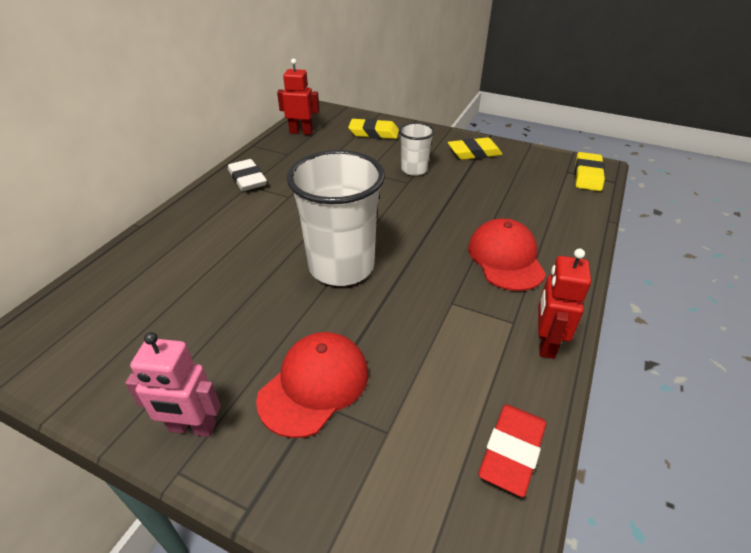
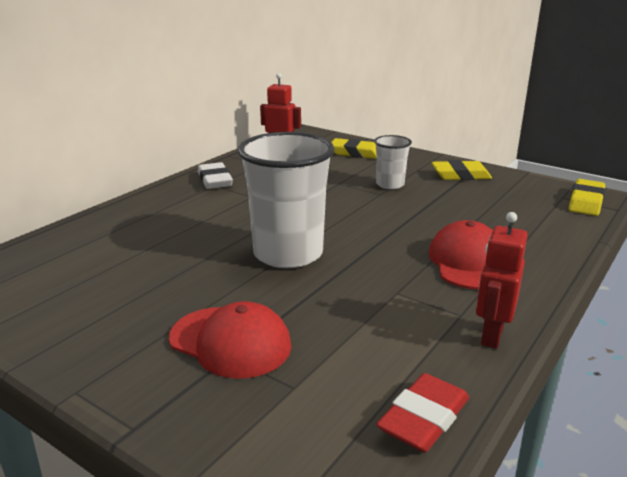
camera: 10 degrees right, 15 degrees down
pink robot [125,332,221,437] -> none
red cap [256,332,368,438] -> red cap turned 75 degrees clockwise [169,301,292,379]

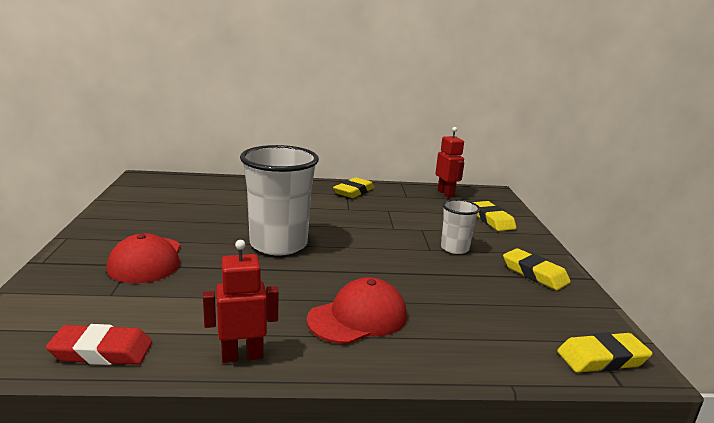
camera: 50 degrees right, 5 degrees down
white eraser [198,162,233,189] -> yellow eraser [333,177,374,198]

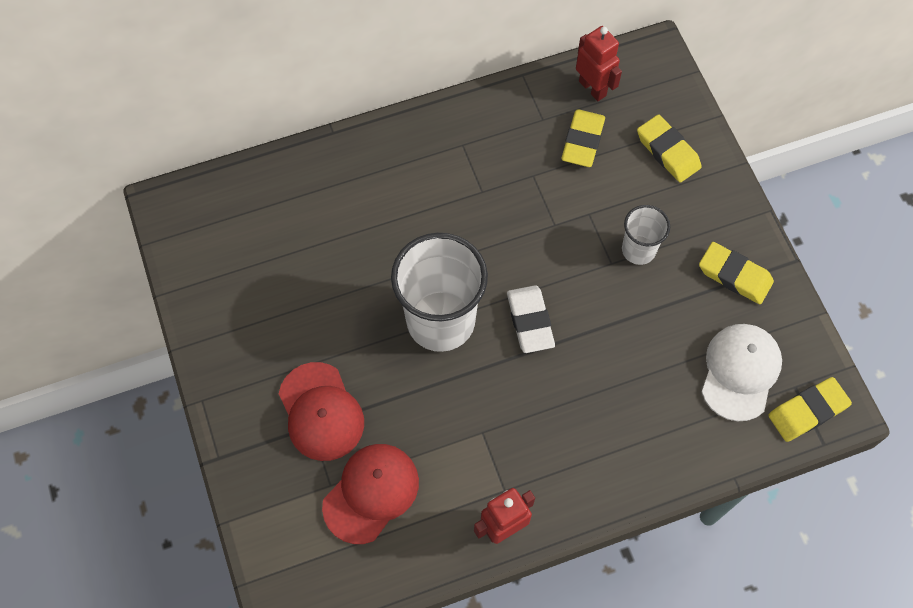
camera: 15 degrees left, 45 degrees up
red eraser [46,324,152,365] -> none
red cap [307,277,407,344] -> red cap moved to [322,444,419,544]
yellow eraser [333,177,374,198] -> yellow eraser moved to [561,109,605,167]
none -> white eraser [507,285,555,353]
none -> white cap [702,324,782,421]

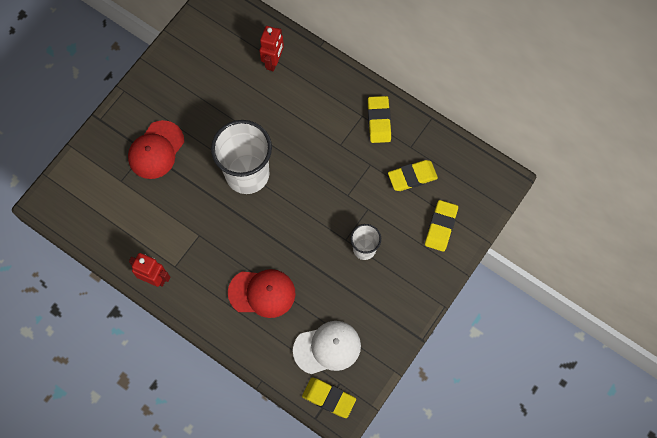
camera: 55 degrees right, 5 degrees up
red cap [322,444,419,544] -> red cap moved to [228,269,295,318]
white eraser [507,285,555,353] -> none
red robot [576,26,622,101] -> red robot moved to [259,26,284,71]
yellow eraser [699,242,774,304] -> yellow eraser moved to [368,96,391,143]

